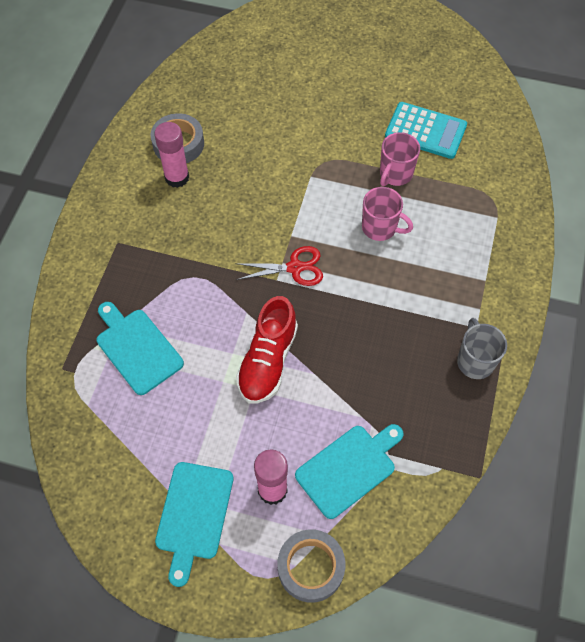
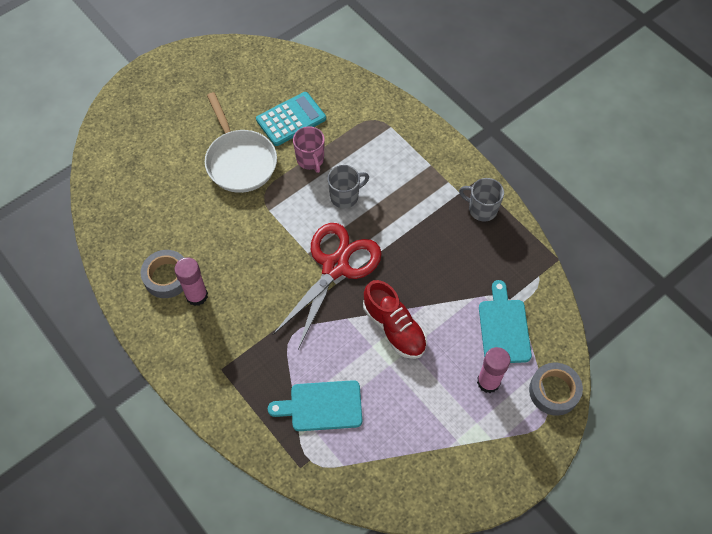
camera: 55 degrees left, 0 degrees up
turquoise cutting board [155,462,233,587] -> none
red scissors [235,246,323,286] -> red scissors [273,223,382,349], size x1.92
pink mug [362,187,413,241] -> grey mug [328,165,369,208]
none -> white pan [205,92,277,193]

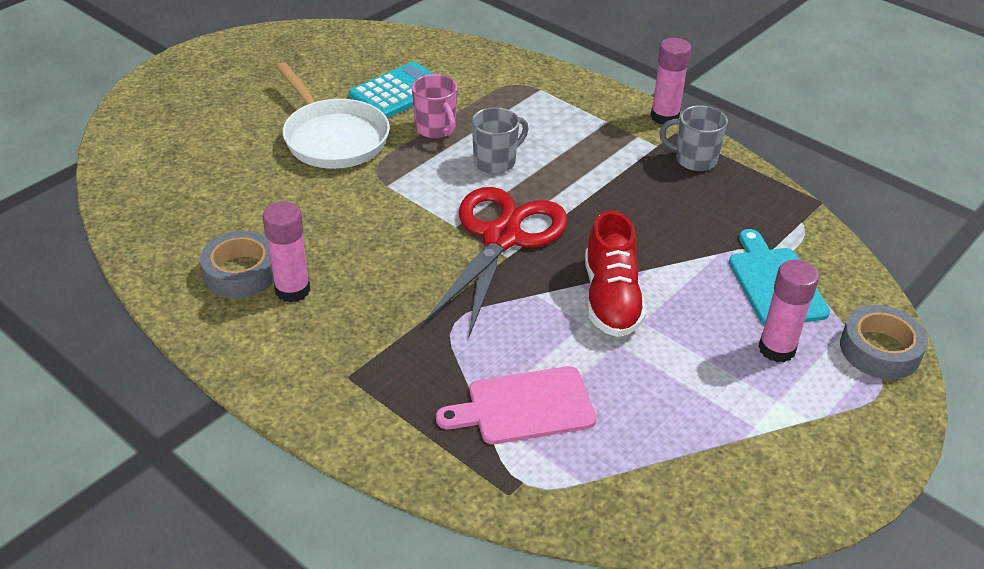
camera: 10 degrees left, 20 degrees down
turquoise cutting board [268,380,362,431] -> pink cutting board [436,366,596,444]
red shoe [363,280,427,359] -> red shoe turned 45 degrees clockwise [585,210,646,337]
none -> pink glue stick [650,38,691,125]

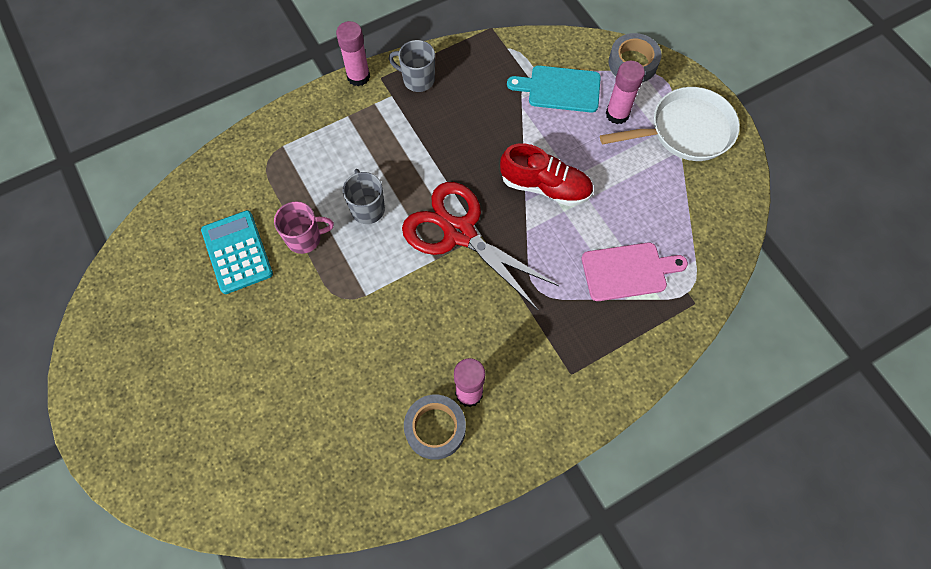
camera: 70 degrees left, 25 degrees up
white pan [276,62,390,169] -> white pan moved to [600,87,740,161]
pink cutting board [436,366,596,444] -> pink cutting board turned 105 degrees counterclockwise [582,242,688,301]
grey mug [660,105,728,171] -> grey mug turned 75 degrees clockwise [389,40,435,92]

